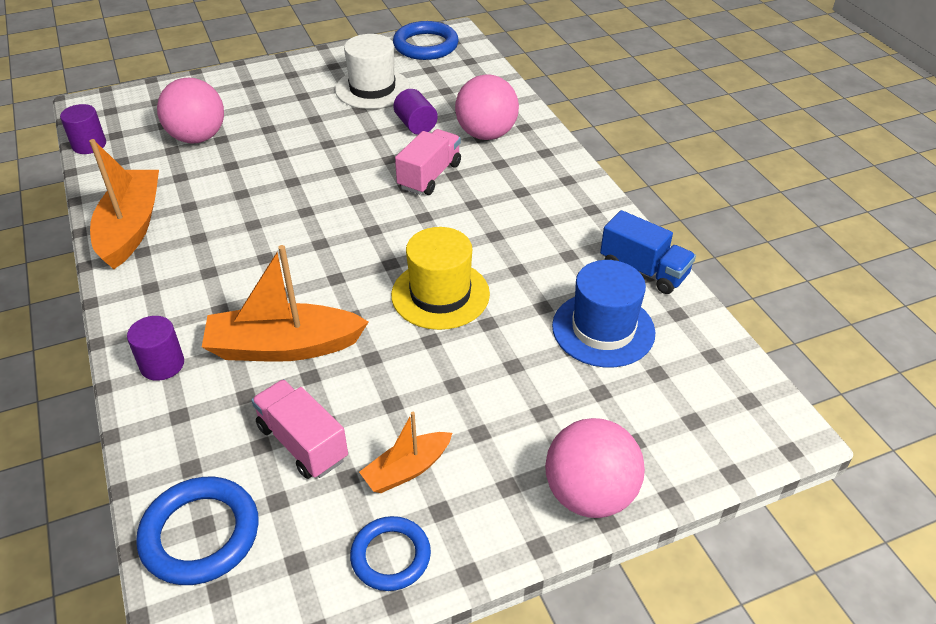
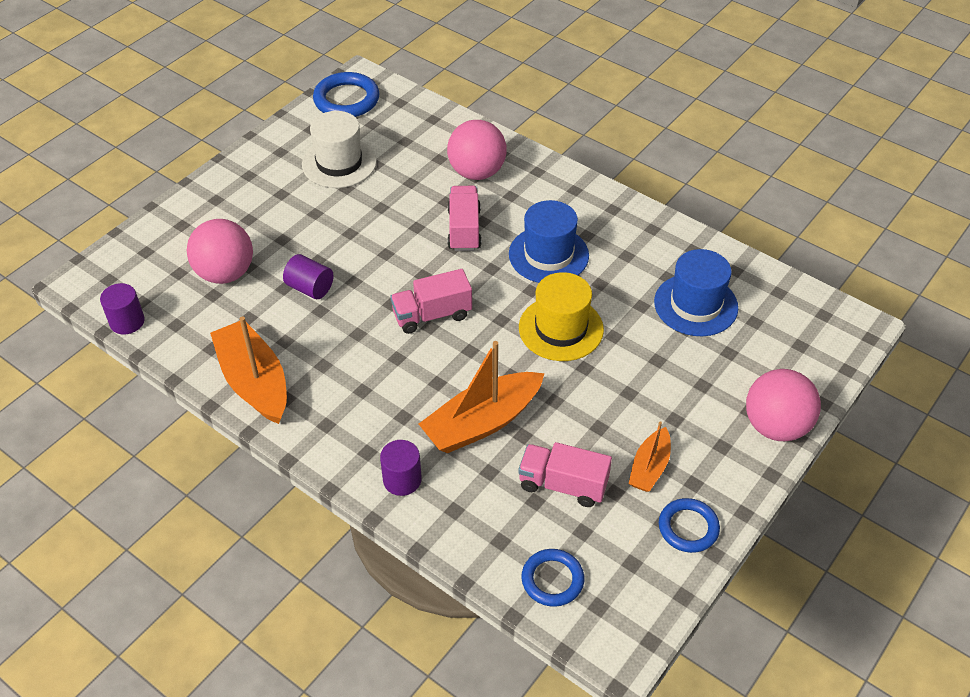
camera: 30 degrees left, 5 degrees up
blue ring [136,477,259,585] -> blue ring [521,549,584,607], size x0.66
purple cylinder [393,89,438,135] -> purple cylinder moved to [283,254,334,299]
blue truck [600,210,696,294] -> none
none -> pink truck [390,269,472,334]
none -> blue hat [509,200,589,283]

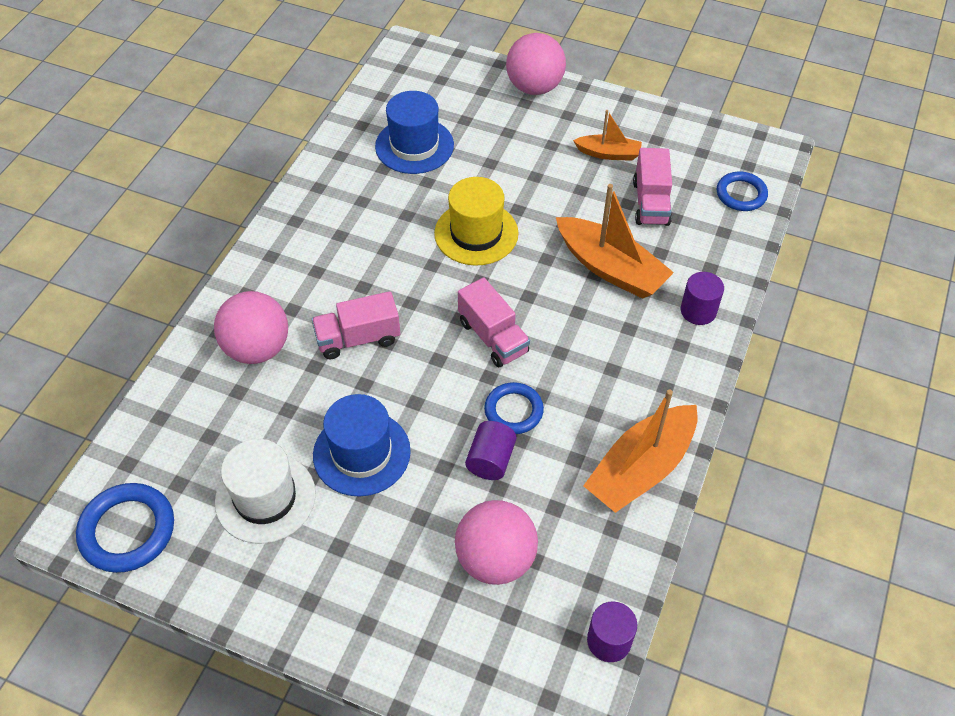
camera: 105 degrees left, 5 degrees up
blue hat [509,200,589,283] -> blue hat moved to [313,394,411,496]
blue ring [659,498,720,553] -> blue ring moved to [484,382,544,434]

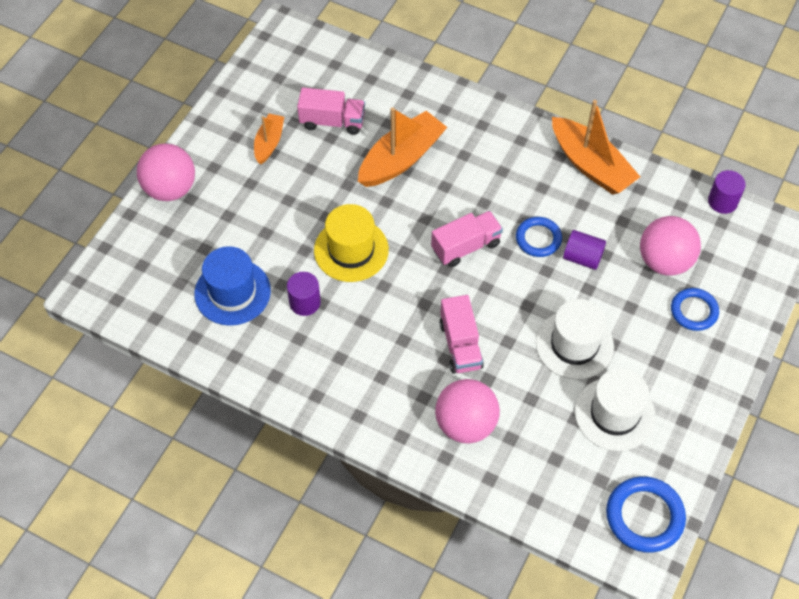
camera: 85 degrees left, 5 degrees up
blue hat [313,394,411,496] -> white hat [536,299,614,380]
purple cylinder [681,272,724,325] -> purple cylinder moved to [287,272,321,316]
blue ring [717,172,768,211] -> blue ring moved to [671,288,719,331]

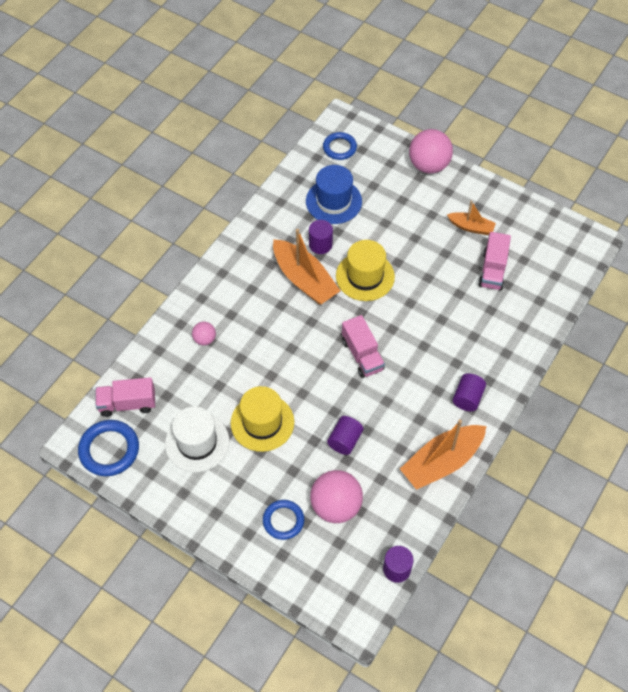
camera: 95 degrees right, 0 degrees up
orange boat [358,107,447,187] -> orange boat moved to [273,229,340,305]
pink ball [435,379,500,443] -> pink ball [192,322,216,346], size x0.50
pink truck [439,295,484,374] -> pink truck moved to [95,377,155,417]
blue ring [516,217,562,257] -> blue ring moved to [323,132,357,160]
white hat [536,299,614,380] -> yellow hat [231,386,294,452]
none -> purple cylinder [453,373,486,411]

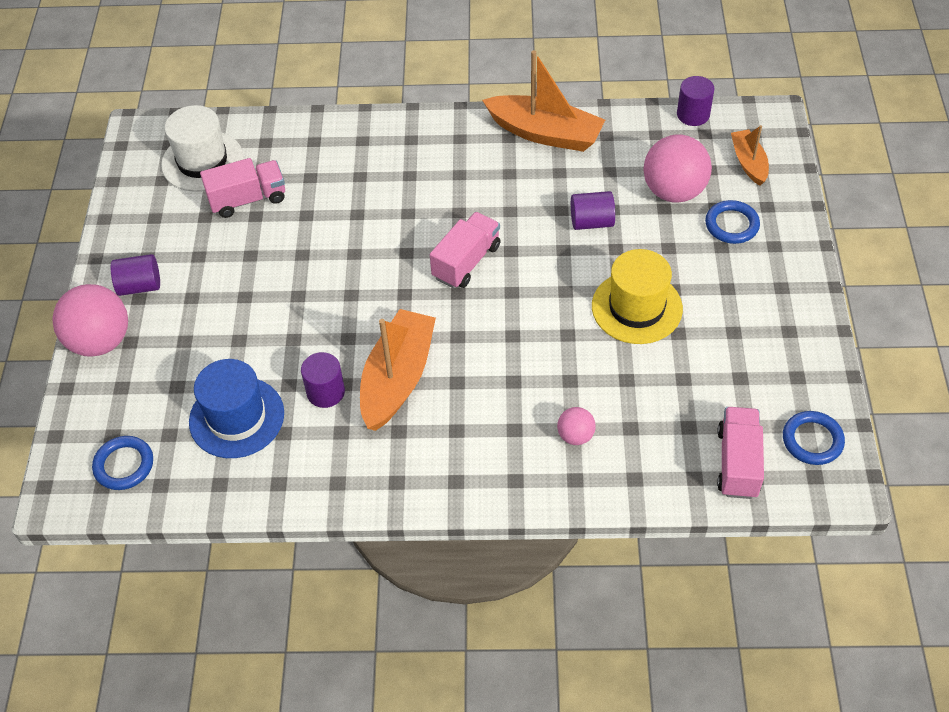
camera: 120 degrees left, 5 degrees down
blue ring [78,420,139,476] -> blue ring [783,411,845,465], size x0.66
pink truck [95,377,155,417] -> pink truck turned 135 degrees counterclockwise [717,407,764,499]
white hat [165,406,229,472] -> white hat moved to [161,105,243,192]
yellow hat [336,240,395,301] -> none
orange boat [447,201,496,235] -> orange boat moved to [731,125,769,186]
purple cylinder [453,373,486,411] -> purple cylinder moved to [111,254,160,296]

